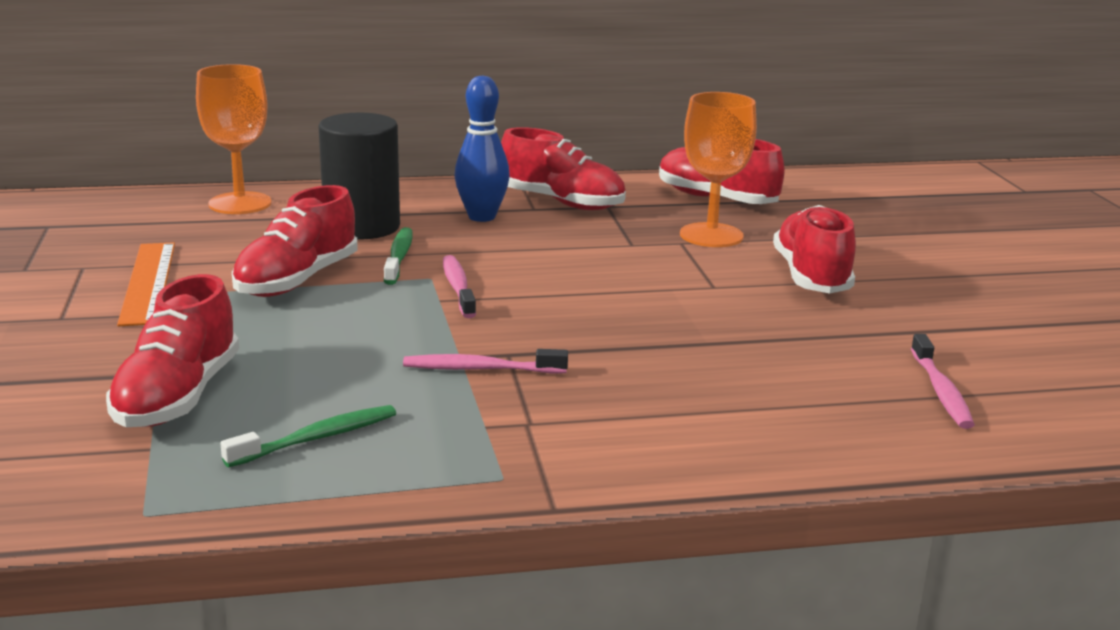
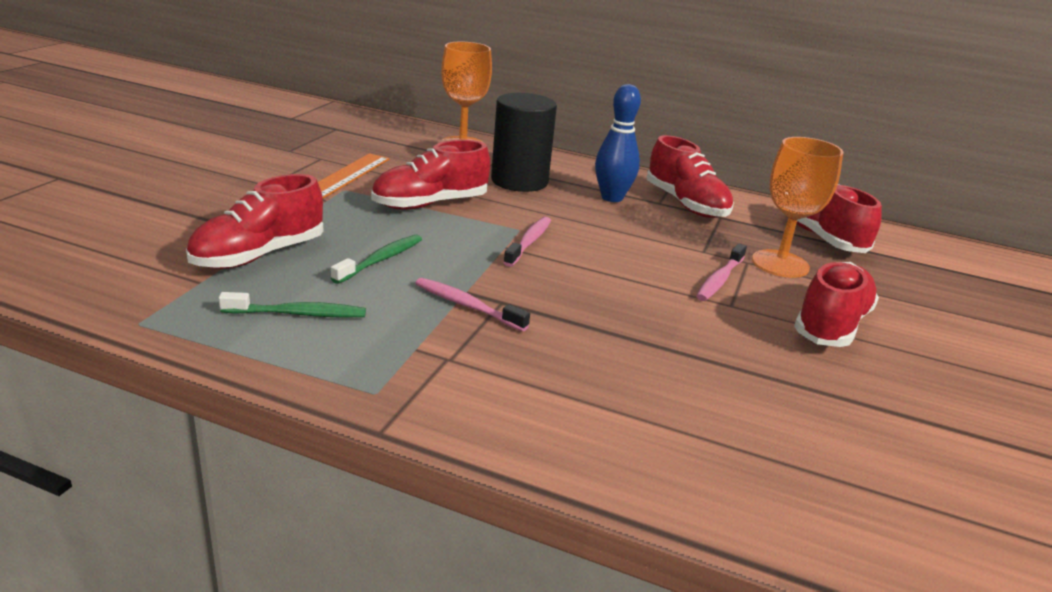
camera: 30 degrees right, 5 degrees up
green toothbrush [384,227,413,285] -> green toothbrush moved to [331,235,422,284]
pink toothbrush [911,334,975,429] -> pink toothbrush moved to [696,244,747,301]

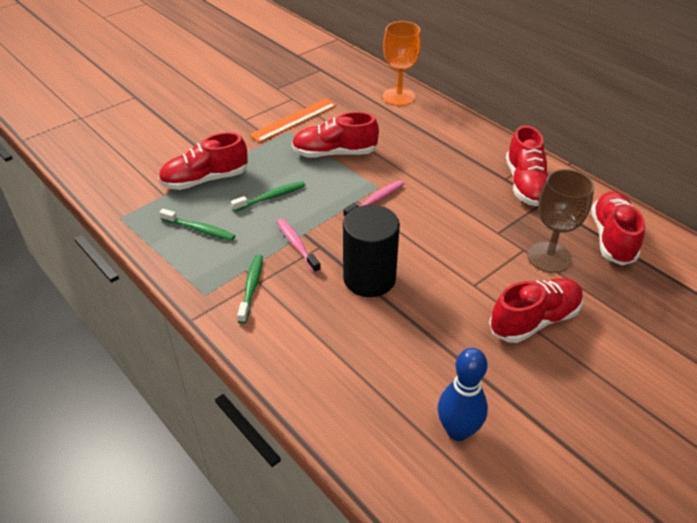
camera: 30 degrees right, 15 degrees up
black cylinder [491,93,557,192] -> black cylinder moved to [343,205,400,297]
blue bowling pin [595,84,641,202] -> blue bowling pin moved to [438,348,488,441]
pink toothbrush [696,244,747,301] -> none
orange goblet [752,137,843,278] -> brown goblet [527,169,594,273]
none -> green toothbrush [237,254,263,324]

